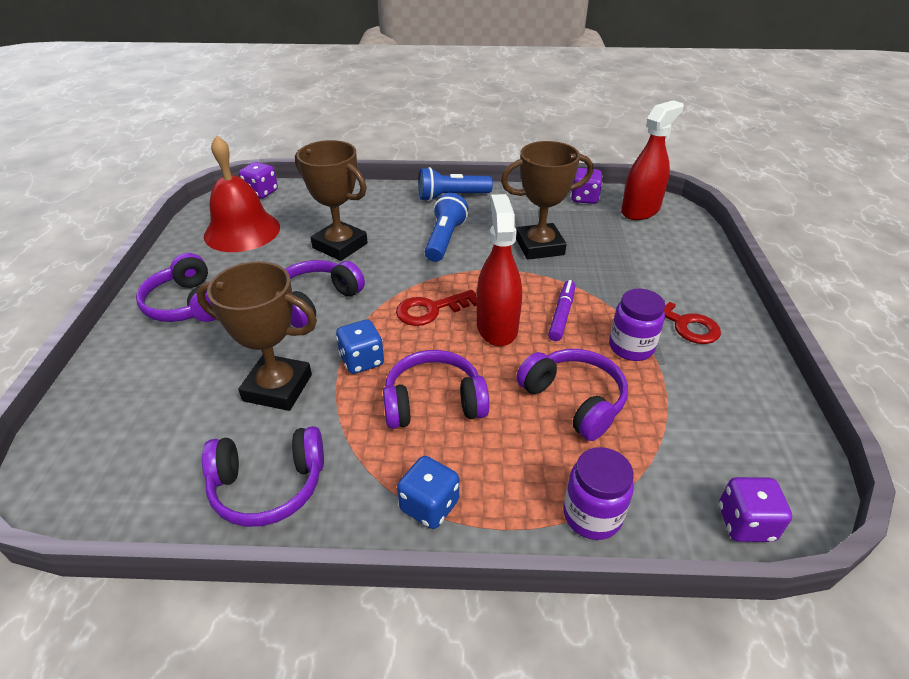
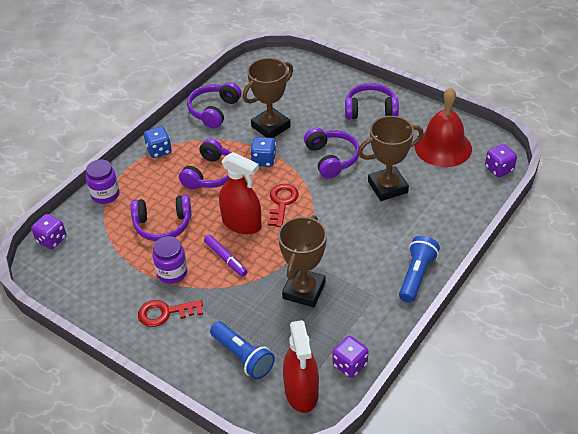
camera: 125 degrees right, 5 degrees up
blue flashlight [425,193,468,262] -> blue flashlight moved to [210,321,275,379]

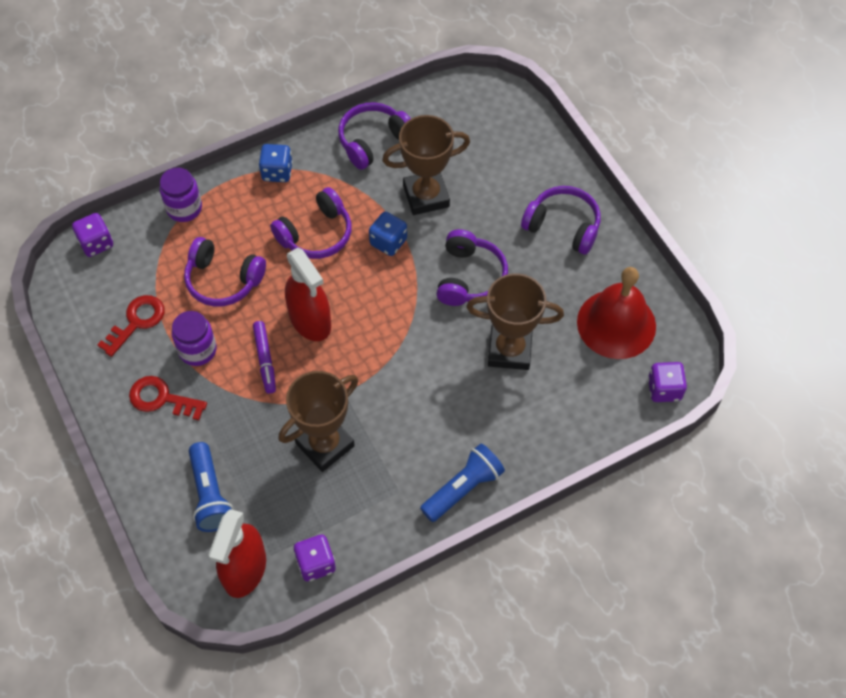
camera: 25 degrees right, 15 degrees up
red key [268,184,299,227] -> red key moved to [97,295,165,357]

